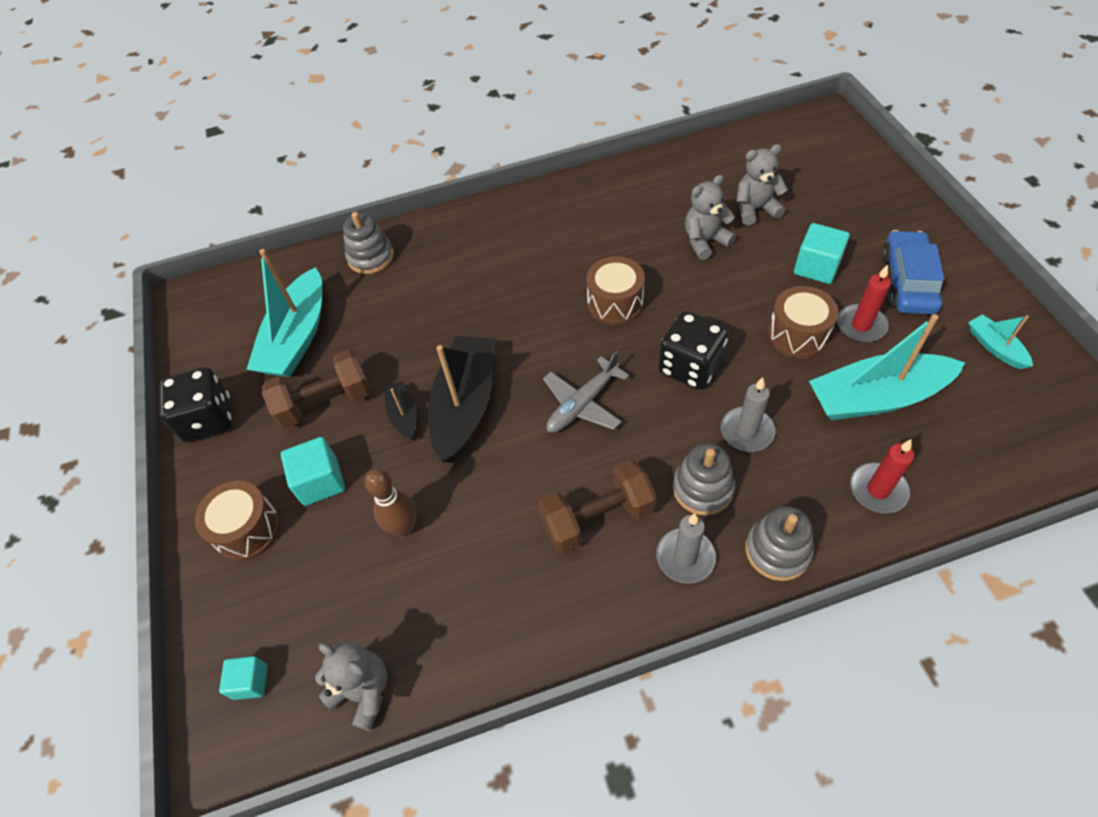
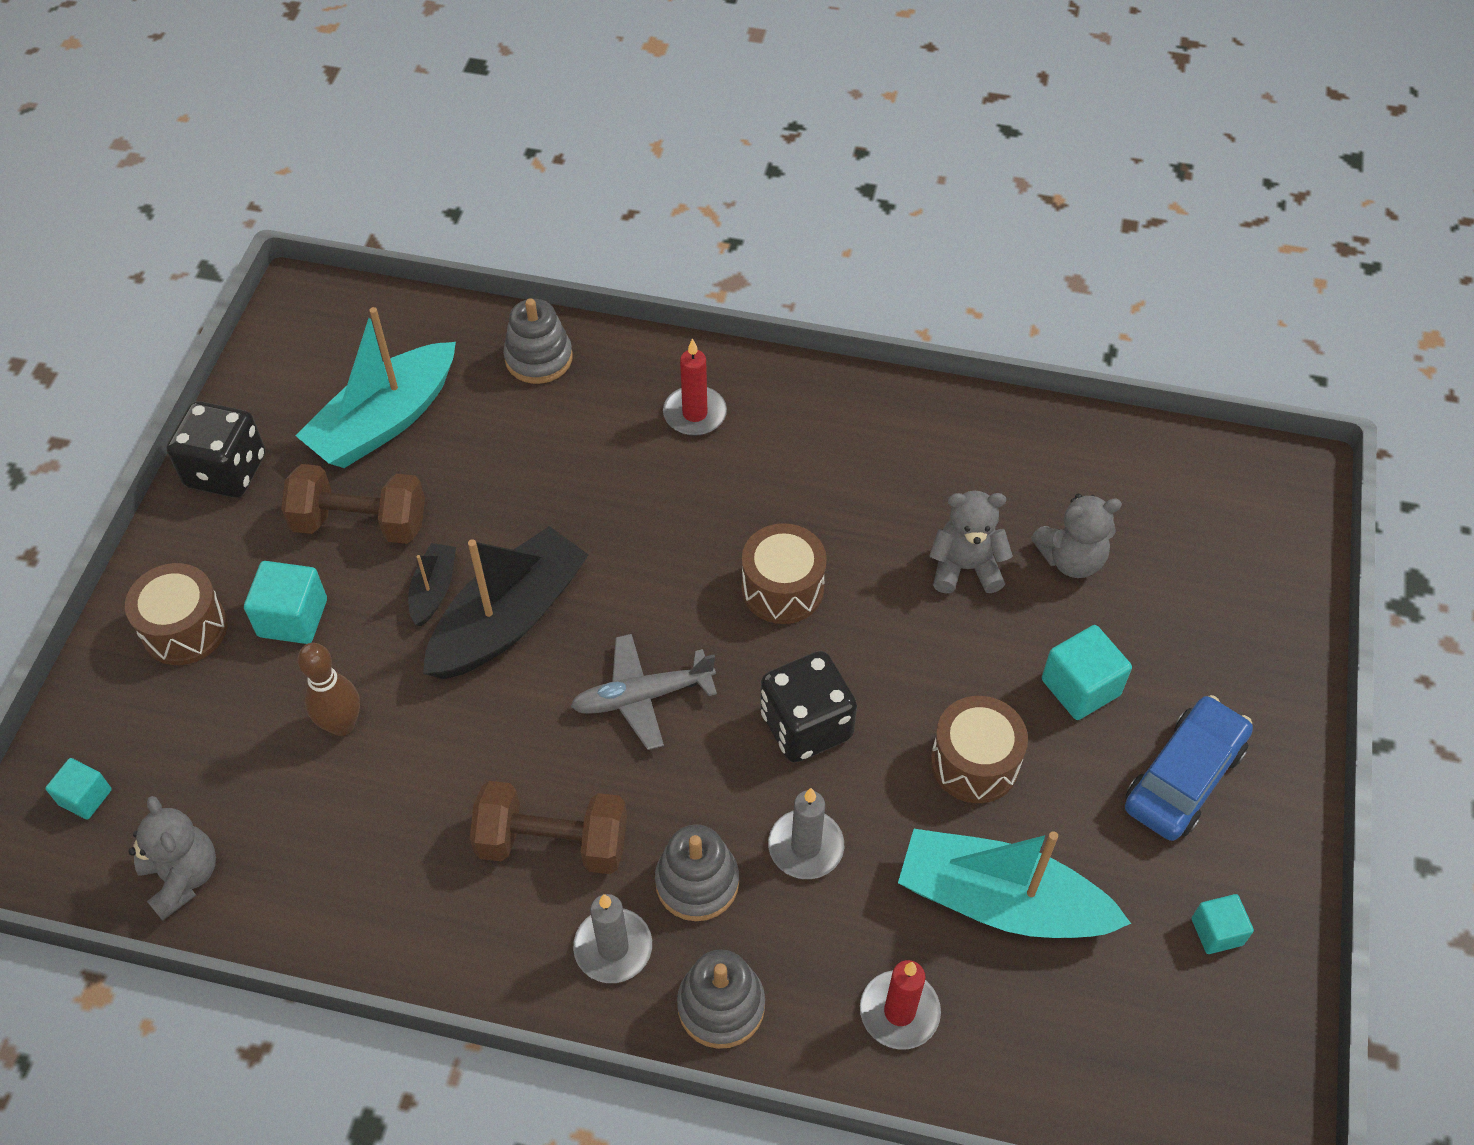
camera: 25 degrees right, 0 degrees up
grey teddy bear [737,144,788,225] -> grey teddy bear turned 150 degrees clockwise [1031,494,1122,578]
red candle [837,265,891,342] -> red candle moved to [663,338,727,436]
turquoise boat [968,314,1033,369] -> turquoise cube [1192,894,1254,954]

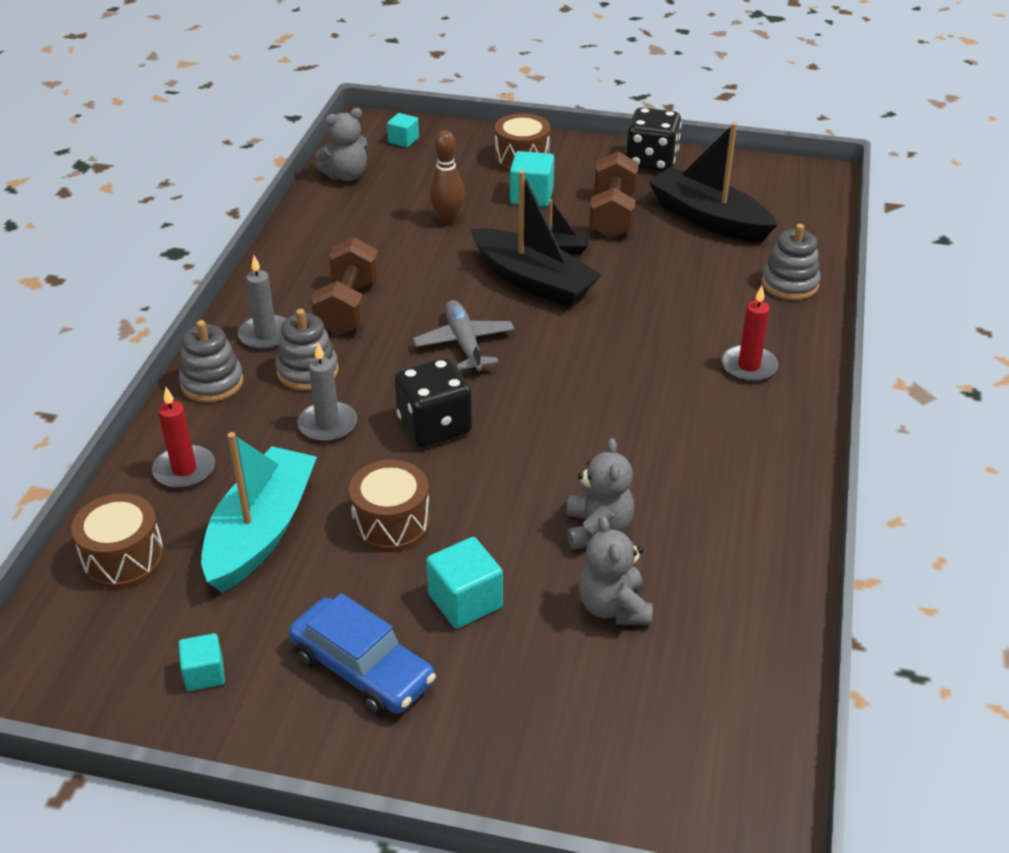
camera: 90 degrees right, 15 degrees down
turquoise boat [295,307,456,468] -> black boat [648,122,777,243]
brown drum [742,523,827,624] -> brown drum moved to [71,493,165,589]

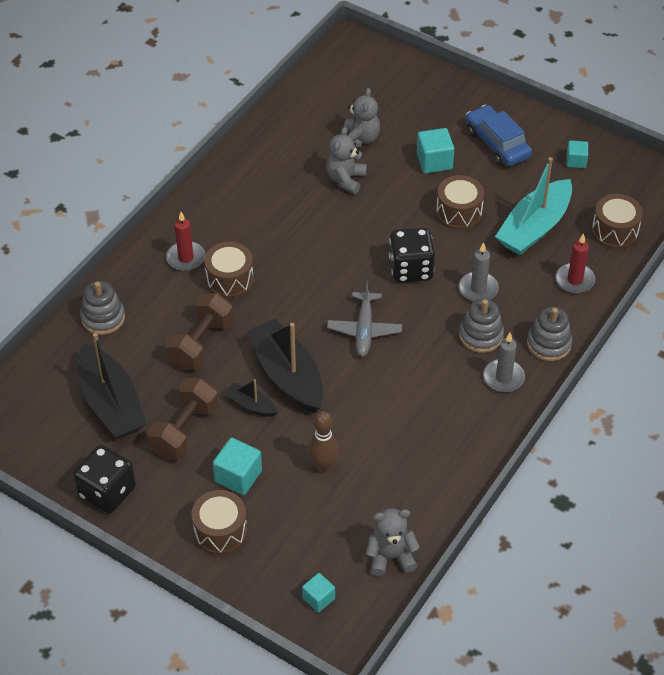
camera: 160 degrees left, 10 degrees up
brown dumbbell [311,237,380,335] -> brown dumbbell moved to [165,293,233,370]
none -> brown drum [204,242,254,299]

